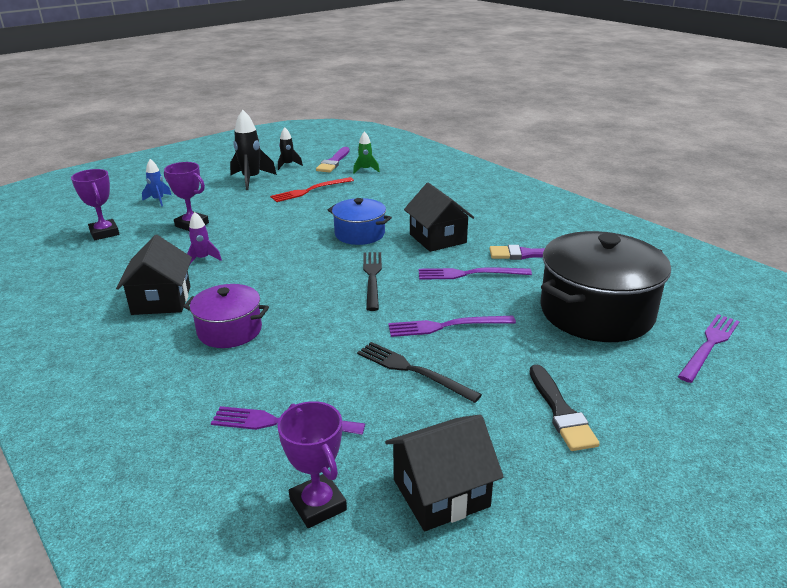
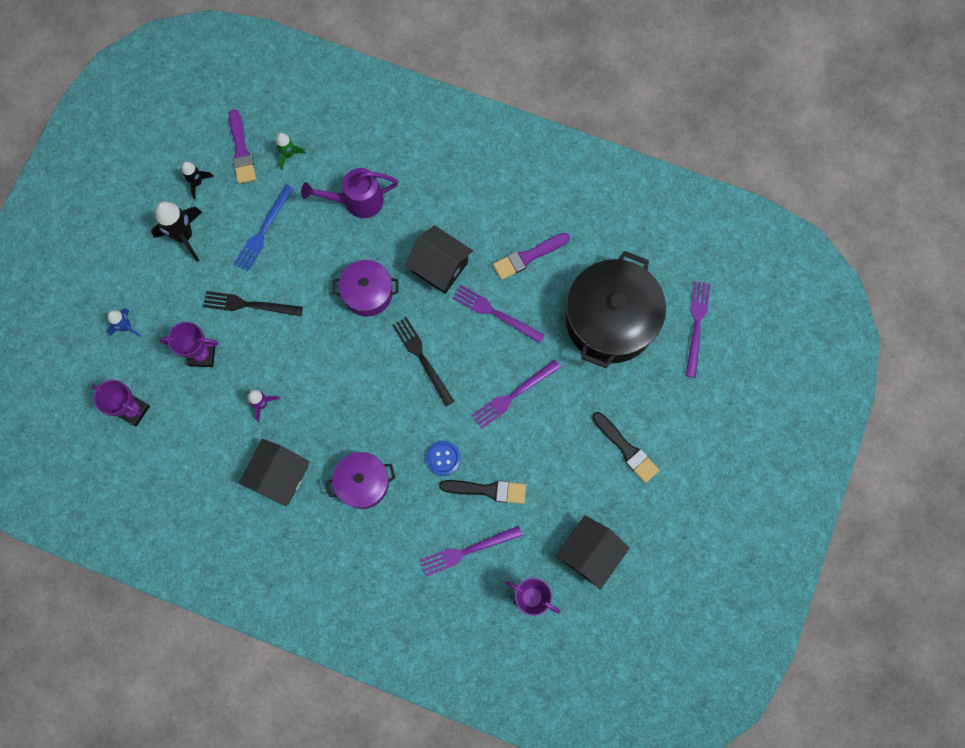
camera: 30 degrees left, 45 degrees up
black house [116,235,192,315] -> black house turned 60 degrees clockwise [239,439,310,507]
red fork [270,177,354,202] -> blue fork [234,185,294,272]
blue pot [328,198,392,245] -> purple pot [333,260,399,317]
black fork [357,342,482,403] -> black fork moved to [203,291,303,316]
purple fork [419,267,532,280] -> purple fork turned 60 degrees clockwise [452,285,545,343]
none -> purple watering can [301,168,398,218]
none -> blue button [426,441,461,476]
none -> black brush [439,480,526,504]

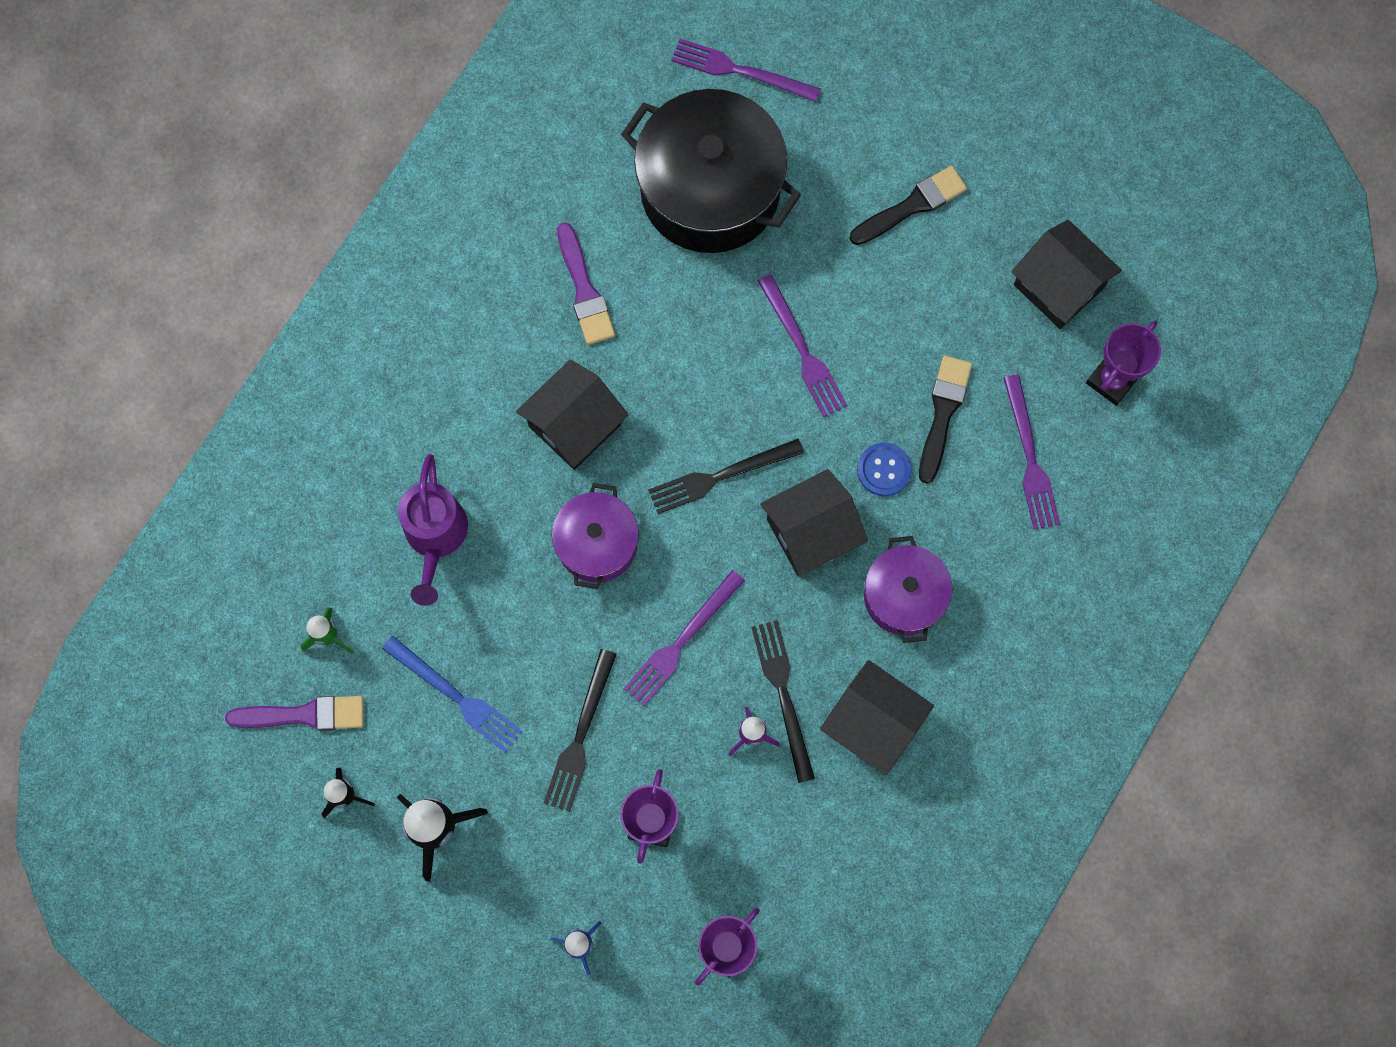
camera: 80 degrees left, 0 degrees up
purple fork [452,285,545,343] -> purple fork moved to [623,570,745,706]
none -> black fork [751,620,815,783]
none -> black house [760,469,868,576]

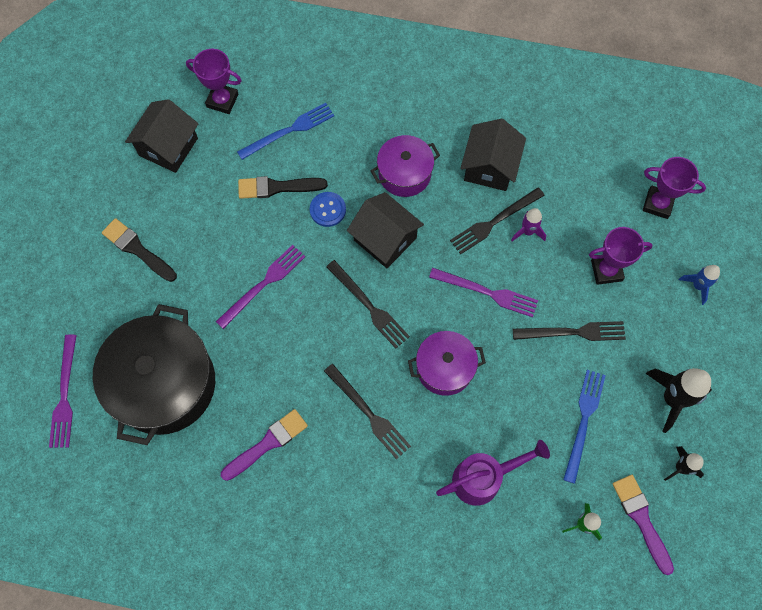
camera: 110 degrees left, 5 degrees down
black house [516,359,628,470] -> black fork [324,364,411,459]
purple fork [1004,374,1060,529] -> blue fork [237,103,334,160]

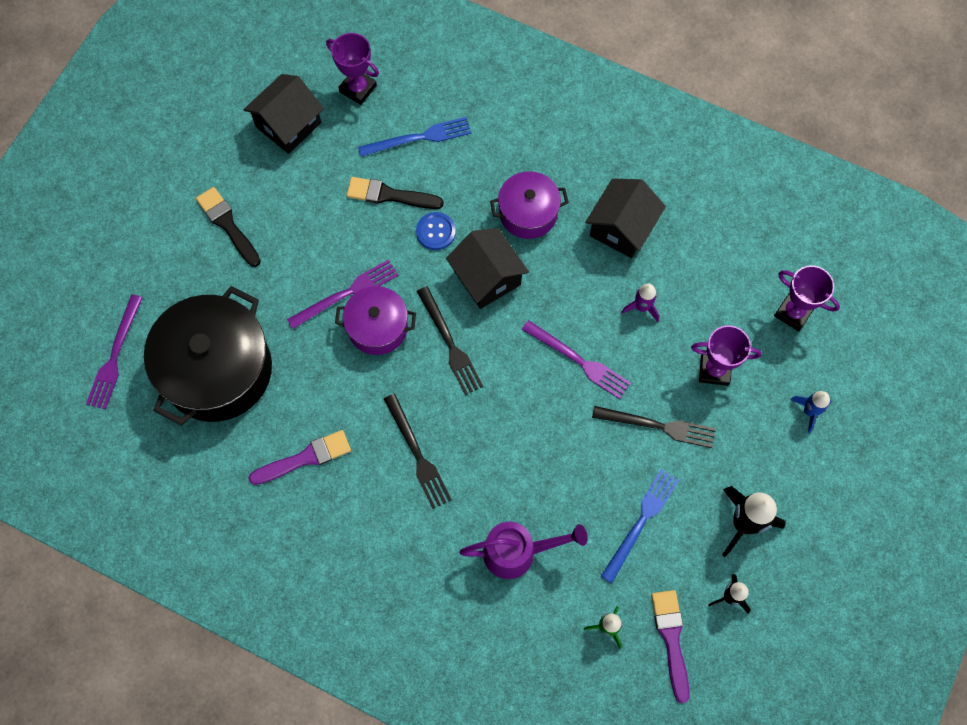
camera: 15 degrees right, 0 degrees up
purple pot [408,331,486,396] -> purple pot moved to [335,286,416,355]
black fork [450,187,545,255] -> none

